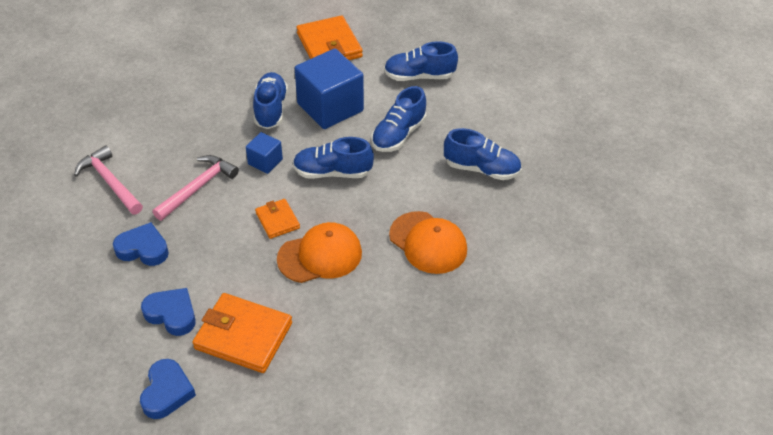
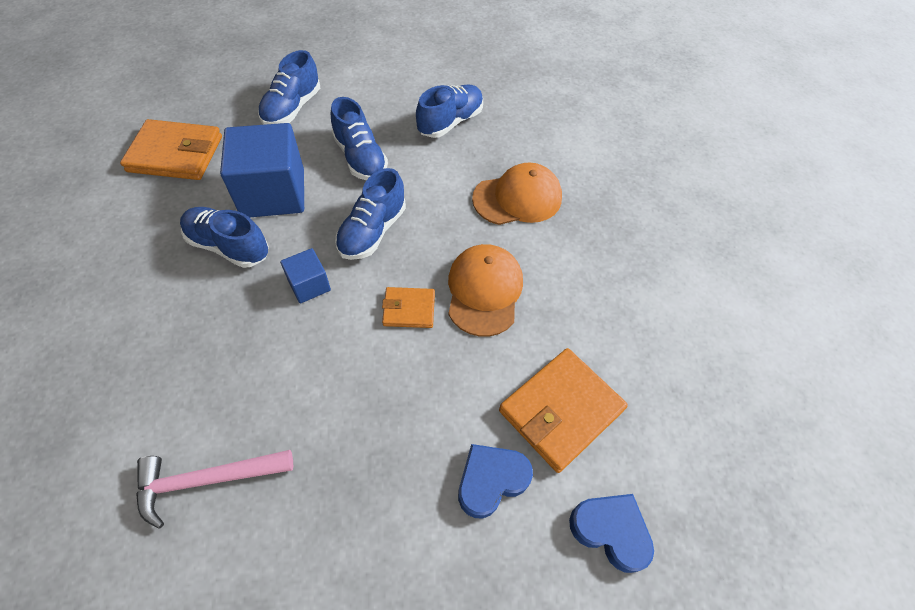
camera: 65 degrees left, 10 degrees up
blue heart [113,222,169,266] -> none
pink hammer [152,155,239,221] -> none

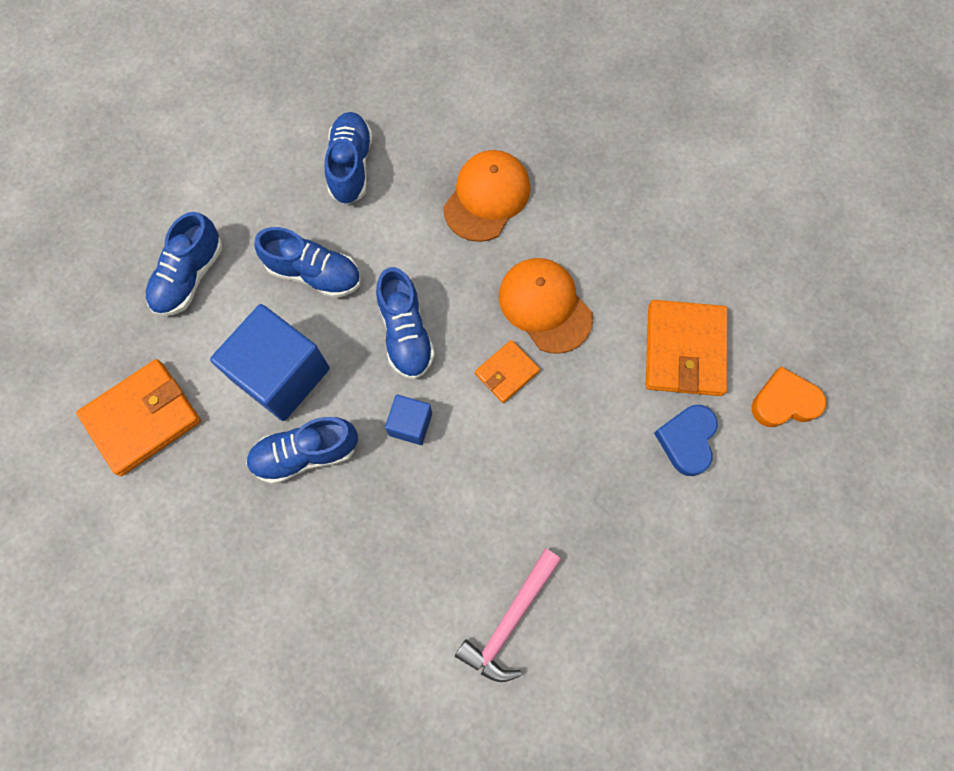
camera: 40 degrees left, 15 degrees up
blue shoe [258,50,320,125] -> blue shoe turned 45 degrees clockwise [145,212,223,316]
blue heart [569,494,654,573] -> orange heart [752,367,827,427]

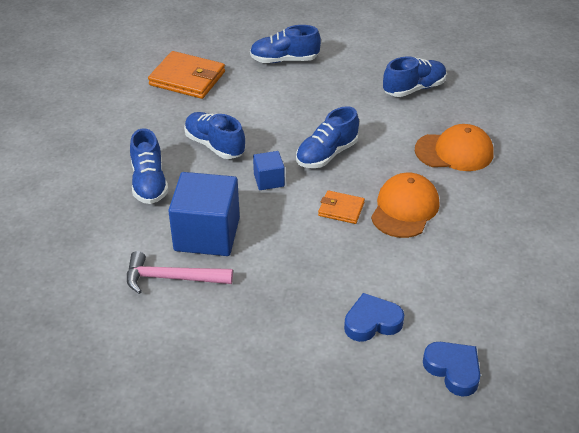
camera: 60 degrees right, 30 degrees down
blue cube [210,304,330,421] -> blue cube moved to [168,172,240,256]
blue shoe [254,227,361,298] -> blue shoe moved to [130,129,168,204]
orange wallet [645,300,728,396] -> none
orange heart [752,367,827,427] -> blue heart [423,342,480,397]

